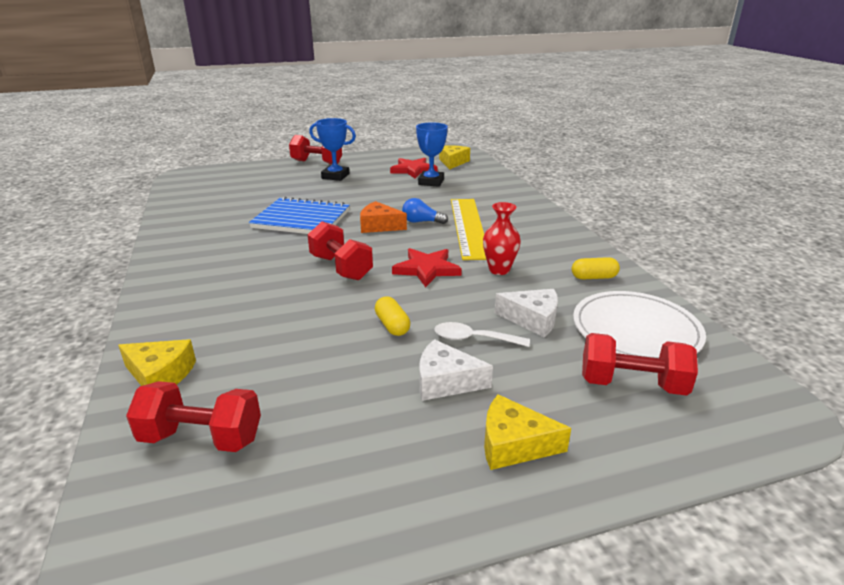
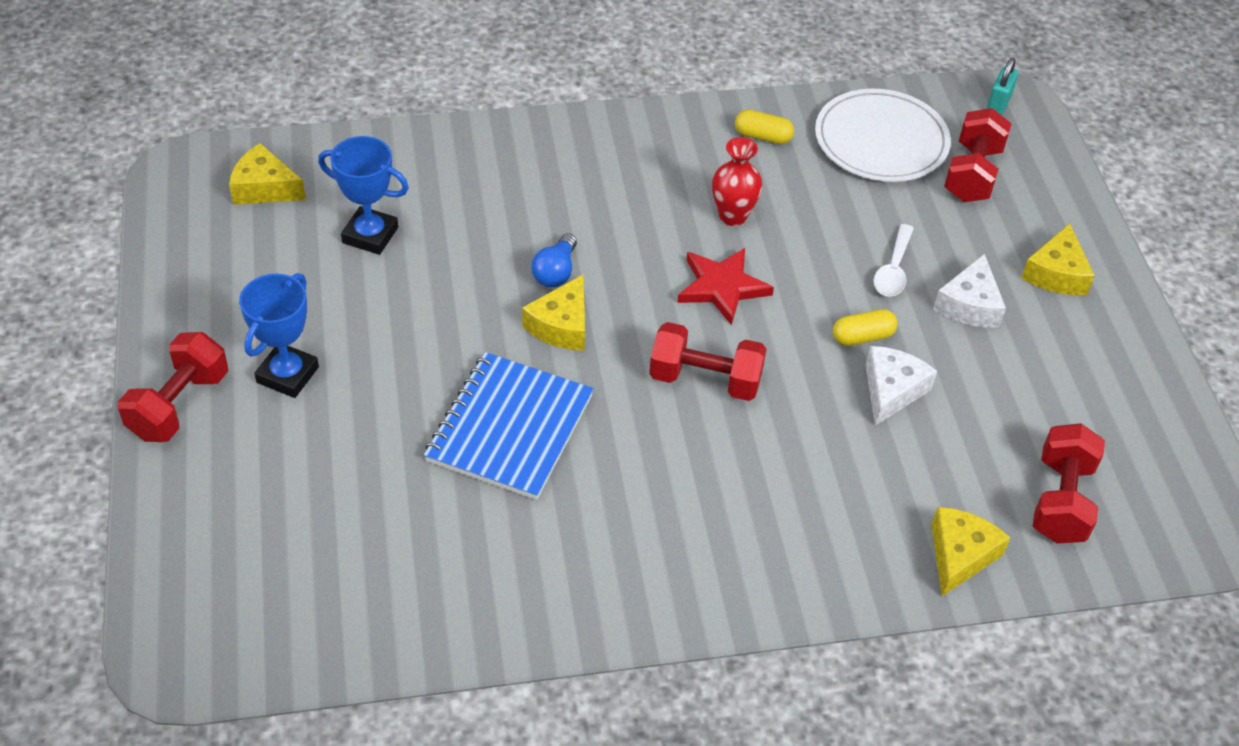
camera: 85 degrees left, 20 degrees up
red dumbbell [308,221,373,280] -> red dumbbell turned 45 degrees clockwise [649,322,767,401]
orange cheese [360,201,407,233] -> yellow cheese [522,275,585,351]
red star [390,158,437,178] -> none
yellow ruler [451,199,486,260] -> none
white cheese [494,289,558,337] -> white cheese moved to [866,346,937,426]
yellow capsule [572,257,620,279] -> yellow capsule turned 75 degrees counterclockwise [735,110,794,144]
none -> turquoise padlock [987,58,1018,115]

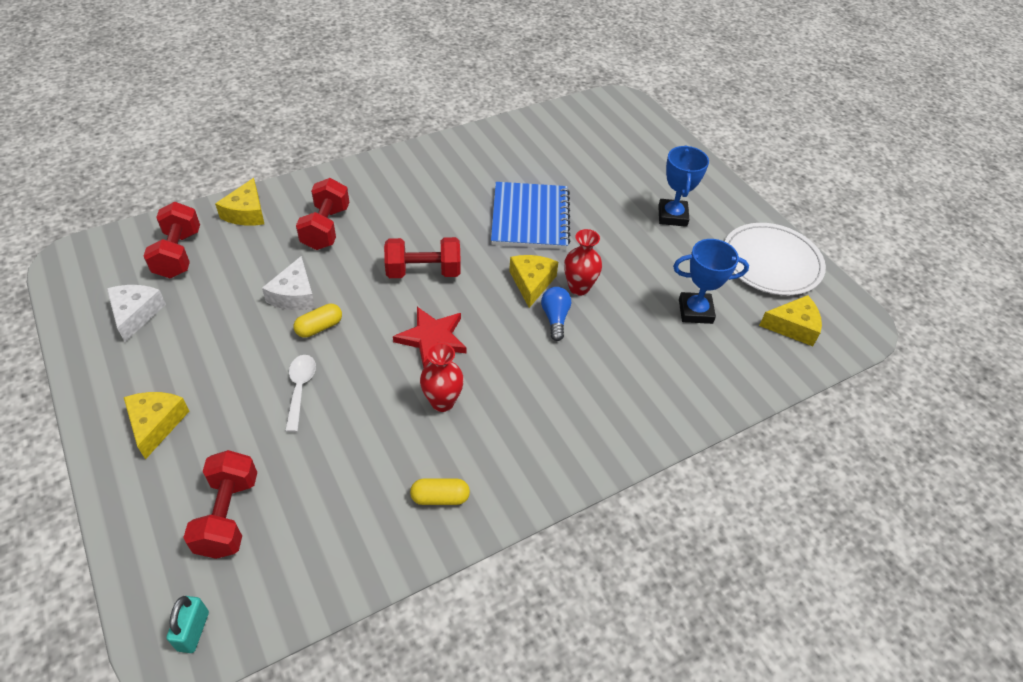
camera: 160 degrees right, 0 degrees up
red dumbbell [118,332,228,442] -> red dumbbell moved to [296,178,349,250]
white plate [815,89,951,182] -> white plate moved to [724,223,826,295]
white cheese [933,254,1006,328] -> white cheese moved to [107,285,166,342]
none -> red vase [564,229,602,296]

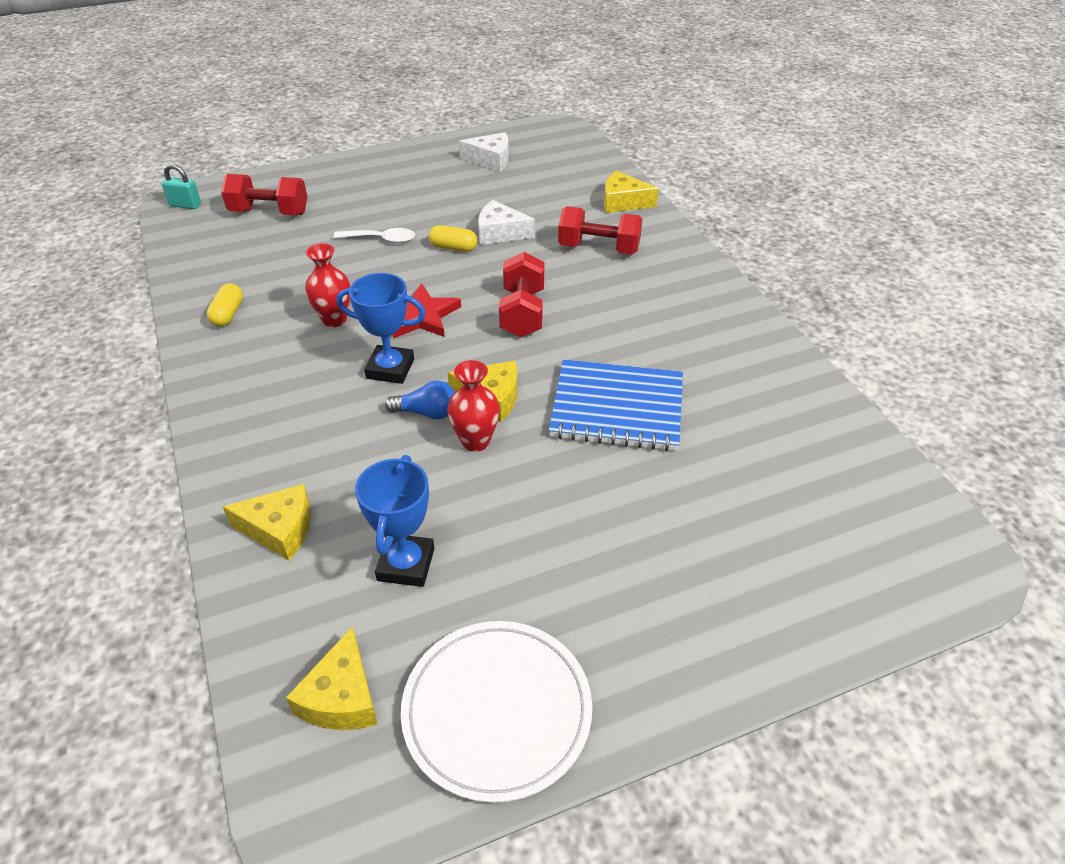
camera: 100 degrees right, 5 degrees down
yellow cheese [124,392,189,460] -> yellow cheese moved to [223,484,311,560]
red dumbbell [144,202,200,278] -> none
yellow capsule [294,304,342,338] -> yellow capsule turned 45 degrees counterclockwise [429,225,478,252]
blue trophy [658,146,709,227] -> blue trophy moved to [337,273,426,384]

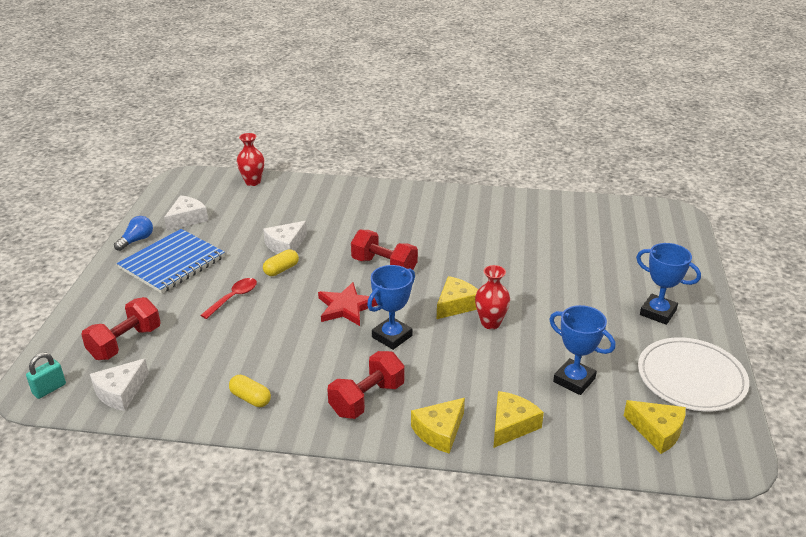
camera: 60 degrees left, 10 degrees down
red vase [305,243,350,327] -> red vase moved to [237,133,264,186]
white spoon [333,228,415,243] -> red spoon [201,278,257,319]
blue light bulb [385,381,455,419] -> blue light bulb moved to [114,216,153,251]
blue notebook [549,360,683,451] -> blue notebook moved to [117,229,225,293]
red dumbbell [558,206,643,255] -> red dumbbell moved to [327,351,405,419]
yellow cheese [604,171,659,213] -> yellow cheese moved to [411,398,465,454]
none -> white cheese [90,359,149,411]
none -> blue trophy [636,243,701,325]

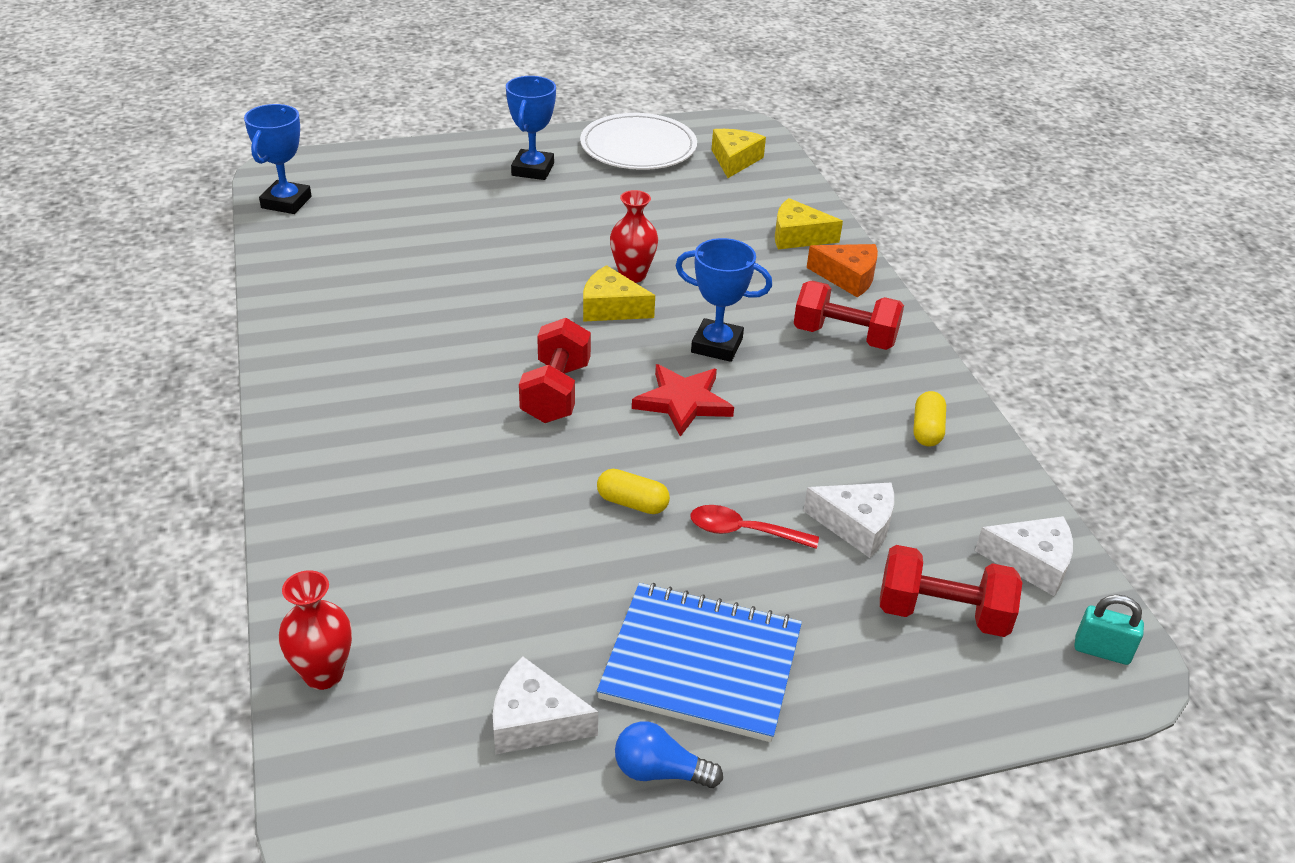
camera: 115 degrees left, 5 degrees up
white cheese [263,221,307,254] -> white cheese moved to [803,483,894,558]
yellow cheese [411,398,465,454] -> orange cheese [807,244,878,297]
blue trophy [549,305,615,395] -> blue trophy moved to [244,104,312,214]

